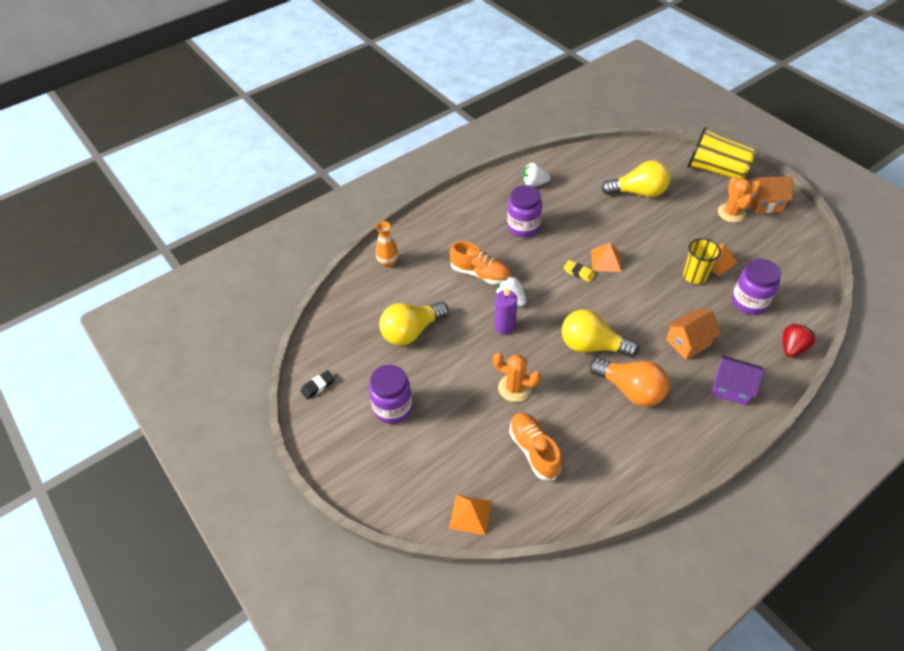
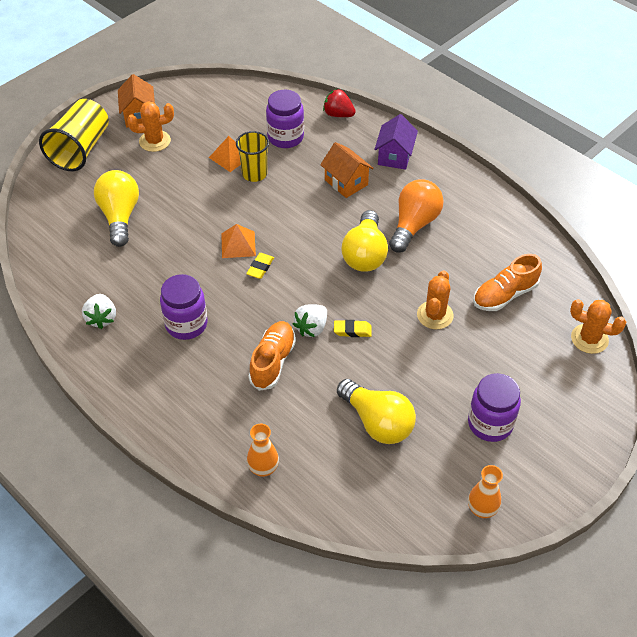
camera: 100 degrees left, 0 degrees up
black eraser [300,370,335,400] -> orange vase [468,465,503,518]
orange pyramid [449,495,492,535] -> orange cactus [570,299,626,354]
purple candle [494,287,517,335] -> yellow eraser [334,320,372,337]

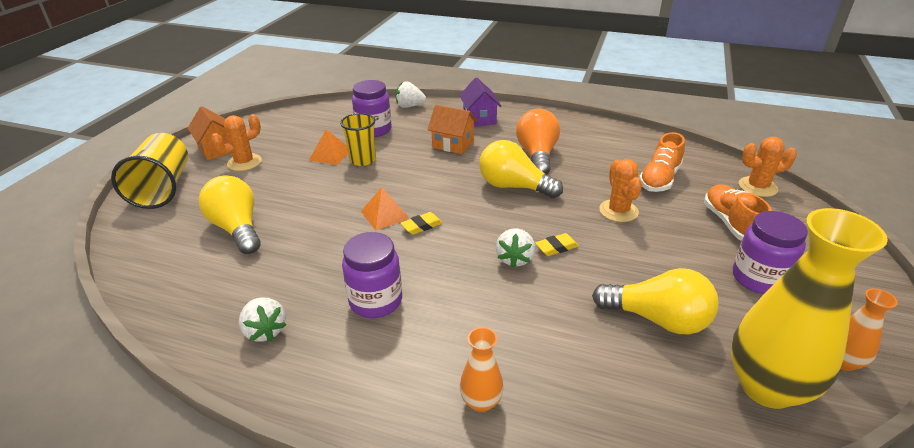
camera: 25 degrees left, 15 degrees down
yellow eraser [246,253,274,279] -> yellow eraser turned 60 degrees clockwise [401,212,443,235]
orange vase [247,424,279,477] -> orange vase moved to [460,327,503,412]
orange shoe [249,321,296,391] -> orange shoe moved to [704,184,772,241]
red strawberry [323,89,356,117] -> white strawberry [395,81,426,108]
yellow light bulb [341,210,388,272] -> yellow light bulb turned 135 degrees clockwise [479,140,563,198]
none -> yellow vase [731,208,888,409]

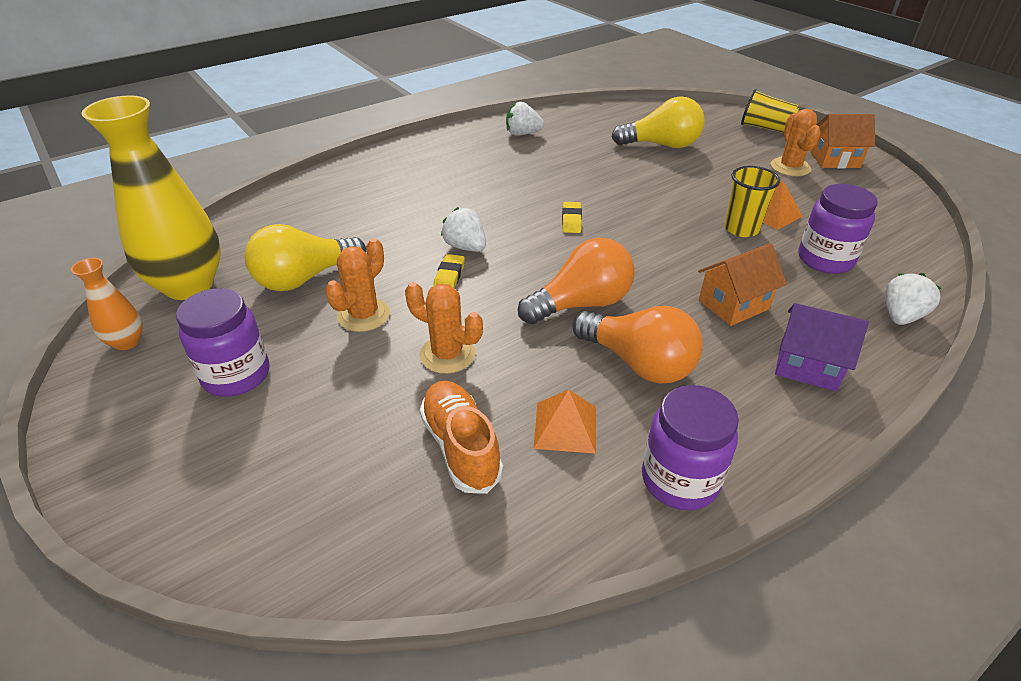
camera: 125 degrees right, 5 degrees up
yellow cup [111,133,188,209] -> yellow cup [741,89,799,133], size x0.64
purple jar [342,232,402,318] -> purple jar moved to [642,385,739,510]
orange pyramid [361,187,410,231] -> orange pyramid moved to [533,390,596,454]
orange vase [460,327,503,412] -> none
yellow light bulb [479,140,563,198] -> orange light bulb [518,238,635,325]
orange shoe [704,184,772,241] -> none
orange cactus [739,137,797,197] -> orange cactus moved to [325,238,390,332]

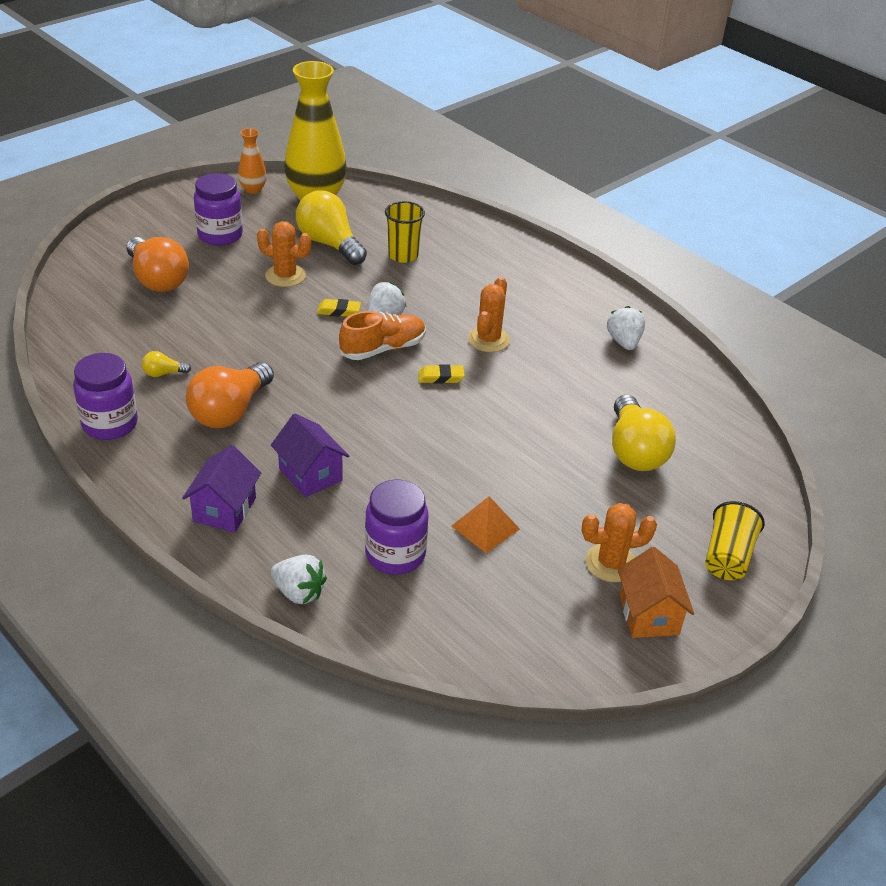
camera: 80 degrees right, 0 degrees up
orange cactus [405,282,483,374] -> orange cactus moved to [468,277,510,352]
orange shoe [420,381,503,494] -> orange shoe moved to [339,311,426,360]
orange light bulb [518,238,635,325] -> orange light bulb moved to [127,237,189,292]
orange pyramid [533,390,596,454] -> yellow light bulb [142,351,191,377]
orange house [698,243,787,326] -> purple house [271,413,349,497]
yellow cup [724,166,780,237] -> yellow cup moved to [385,201,425,263]

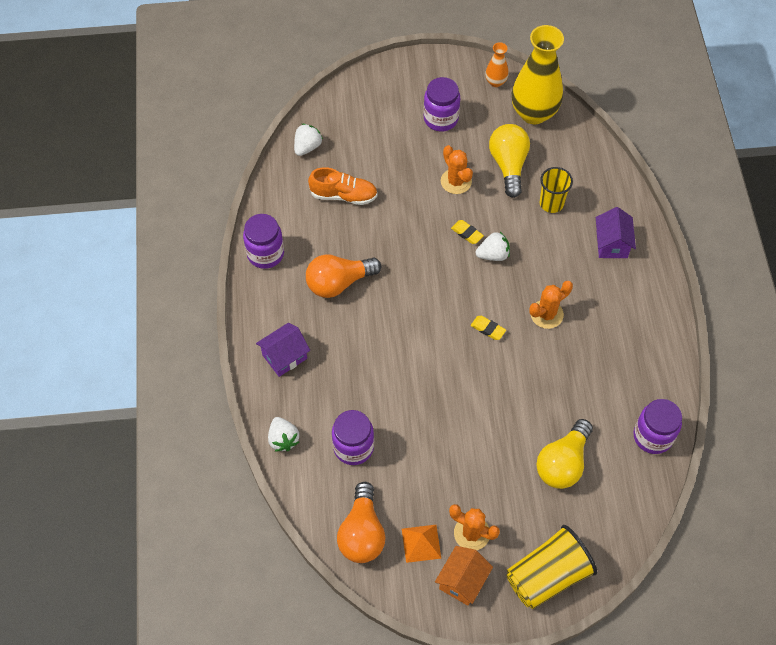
camera: 40 degrees right, 20 degrees up
orange light bulb [127,237,189,292] -> orange light bulb moved to [337,482,386,563]
yellow light bulb [142,351,191,377] -> none
purple house [271,413,349,497] -> purple house moved to [596,207,636,258]
orange shoe [339,311,426,360] -> orange shoe moved to [308,167,378,205]
orange pyramid [451,496,520,553] -> orange pyramid moved to [402,525,441,563]
white strawberry [607,306,645,350] -> white strawberry moved to [294,124,323,156]
yellow cup [705,501,765,580] -> yellow cup [507,525,597,609], size x1.55
none -> purple jar [633,399,682,454]

